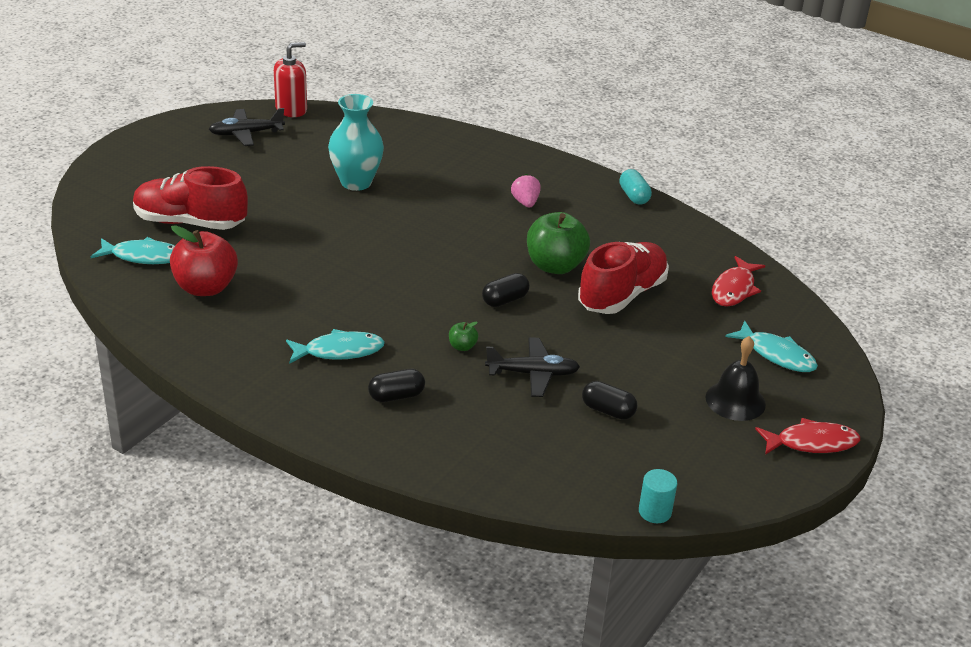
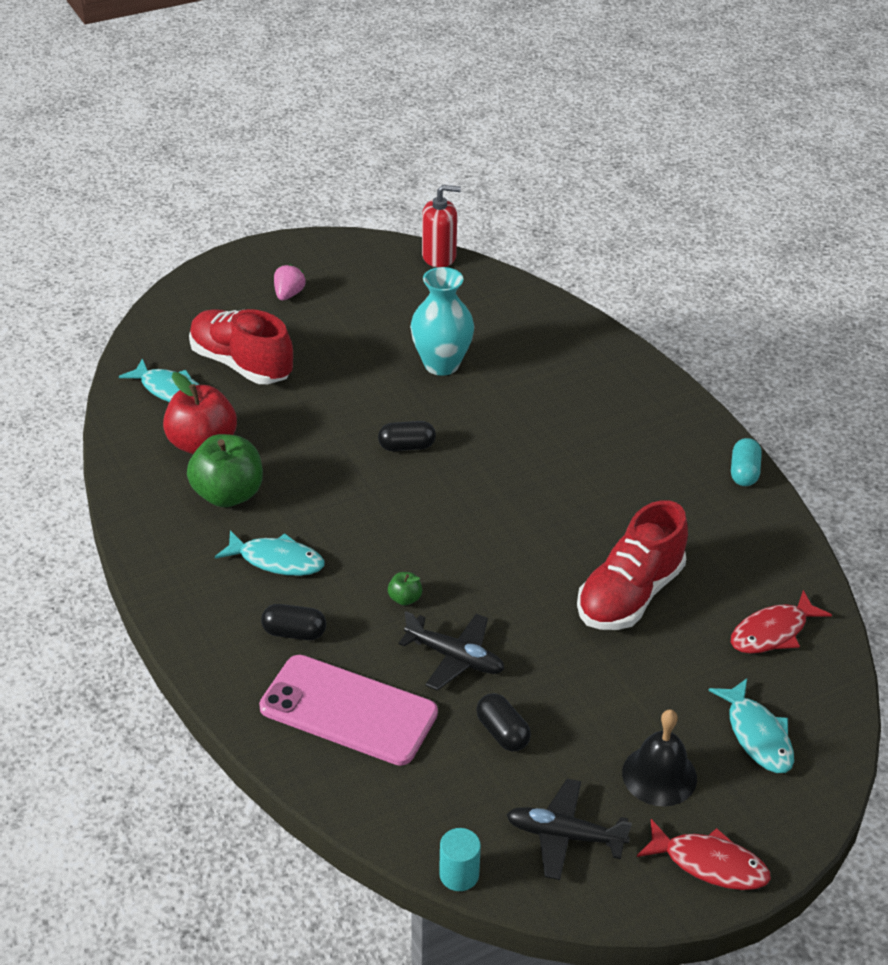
camera: 30 degrees right, 5 degrees up
black plane [209,108,285,146] -> black plane moved to [507,779,632,880]
black capsule [482,273,530,307] -> black capsule moved to [378,421,436,451]
pink strawberry [511,174,541,208] -> pink strawberry moved to [274,264,306,300]
green apple [527,212,590,274] -> green apple moved to [187,434,263,507]
red shoe [578,242,669,314] -> red shoe turned 150 degrees clockwise [577,500,688,630]
none -> pink phone [259,655,438,766]

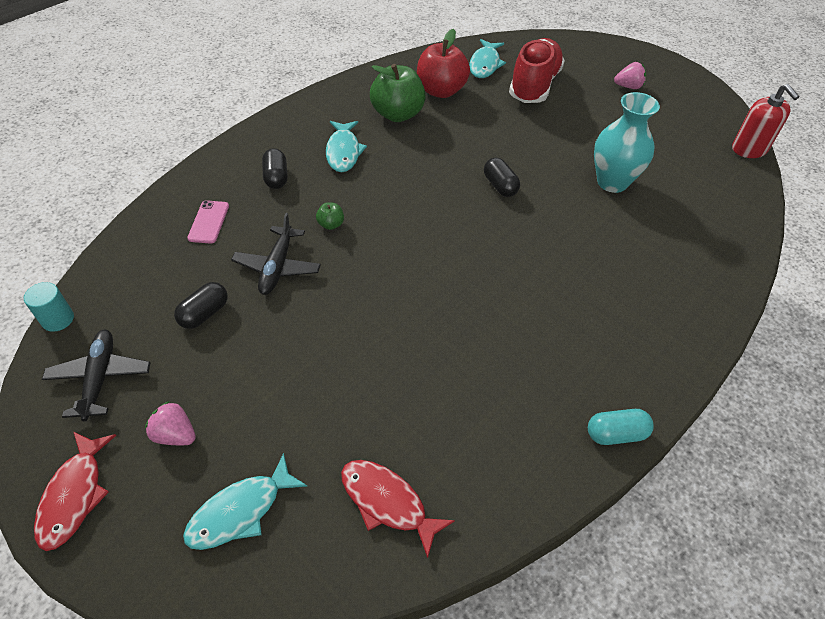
camera: 70 degrees right, 10 degrees up
pink phone [259,655,438,766] -> pink phone [187,200,229,244], size x0.45
red shoe [577,500,688,630] -> none
black bell [622,709,697,807] -> pink strawberry [145,401,196,445]

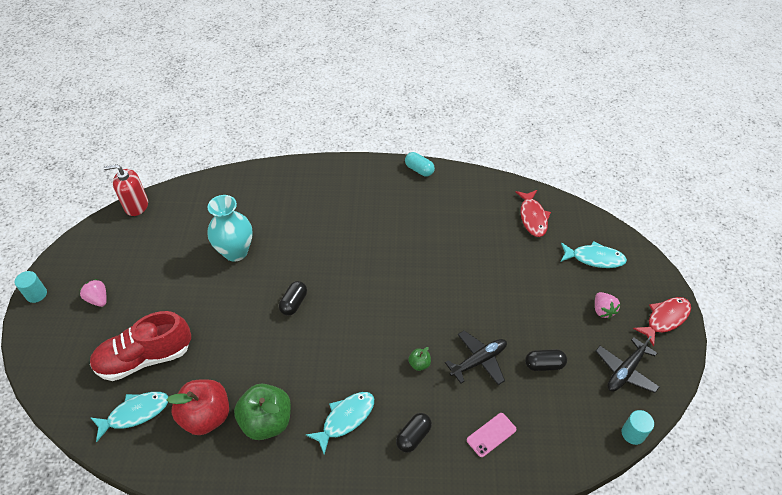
camera: 130 degrees left, 0 degrees up
red soap dispenser [732,84,799,158] -> red soap dispenser turned 120 degrees counterclockwise [104,164,148,216]
none -> turquoise cylinder [15,271,47,303]

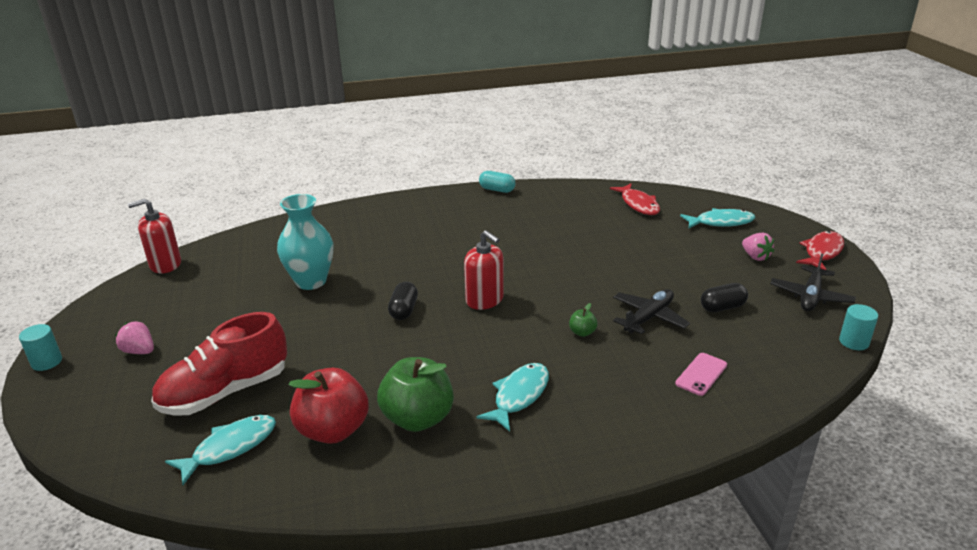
camera: 15 degrees left, 20 degrees down
black capsule [396,413,432,453] -> none
none -> red soap dispenser [464,230,504,310]

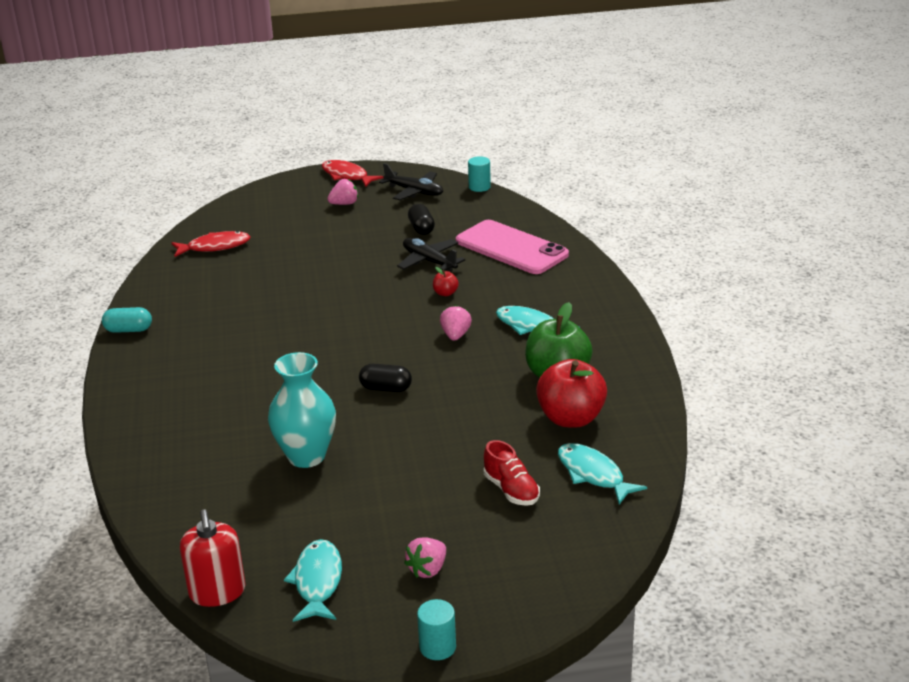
camera: 85 degrees left, 0 degrees up
red shoe [151,312,287,416] -> red shoe [484,440,540,506], size x0.55
red soap dispenser [464,230,504,310] -> none
turquoise capsule [479,171,516,193] -> turquoise capsule turned 60 degrees clockwise [102,307,152,333]
green apple [569,303,597,337] -> red apple [433,267,459,296]
pink phone [675,353,727,396] -> pink phone [456,220,569,274], size x2.21
turquoise fish [680,208,755,228] -> turquoise fish moved to [284,539,342,622]
none -> pink strawberry [440,305,472,341]

